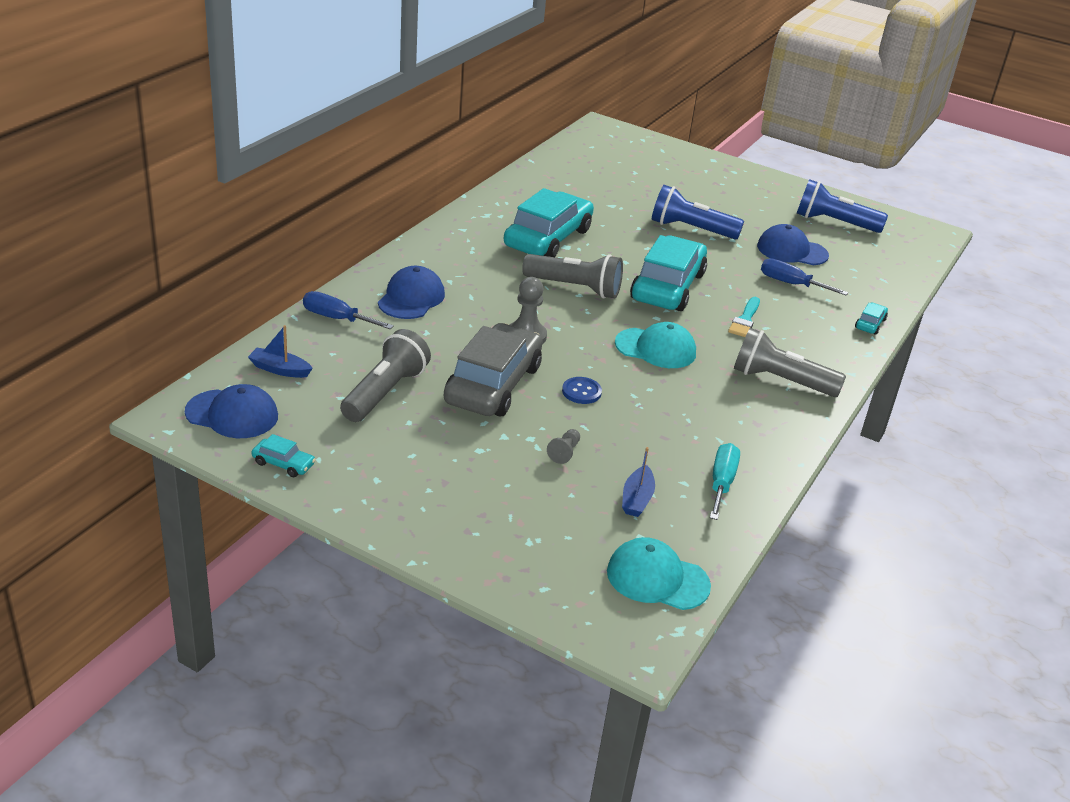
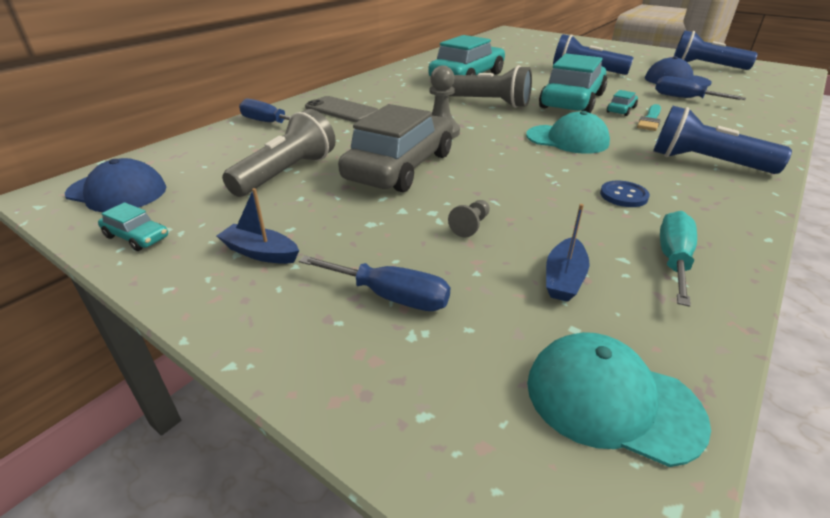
camera: 10 degrees right, 0 degrees up
blue boat [248,325,313,378] -> blue boat moved to [217,188,299,264]
blue cap [378,266,445,319] -> grey phone [305,96,379,122]
blue button [562,377,602,404] -> blue button moved to [600,181,650,207]
grey flashlight [734,328,846,397] -> blue flashlight [653,106,792,174]
turquoise car [855,303,888,335] -> turquoise car moved to [607,90,638,116]
none -> blue screwdriver [299,255,450,311]

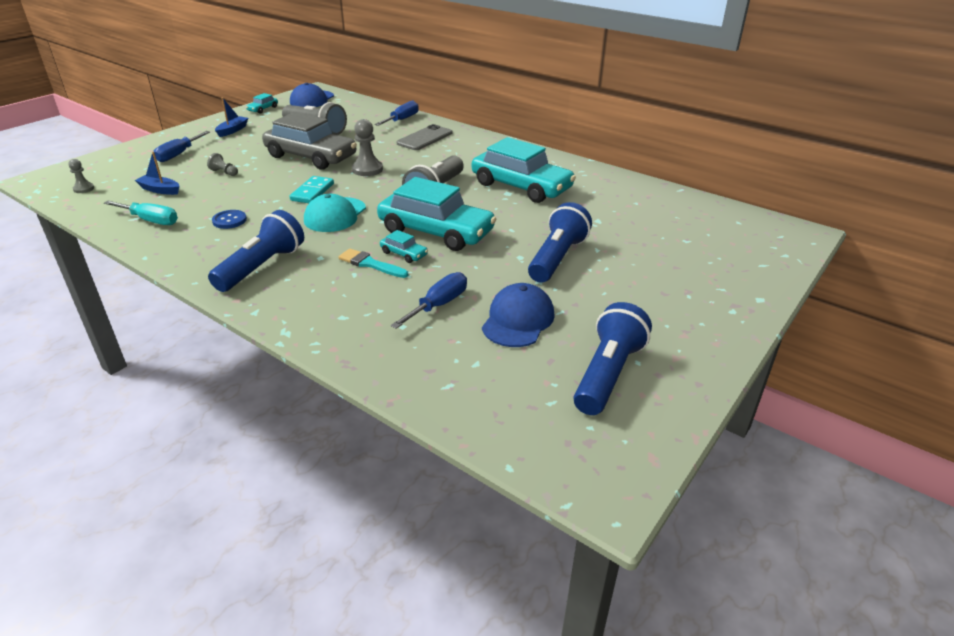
camera: 90 degrees right, 0 degrees up
turquoise cap [527,332,711,467] -> grey pawn [68,159,94,193]
none -> turquoise domino [289,176,334,203]

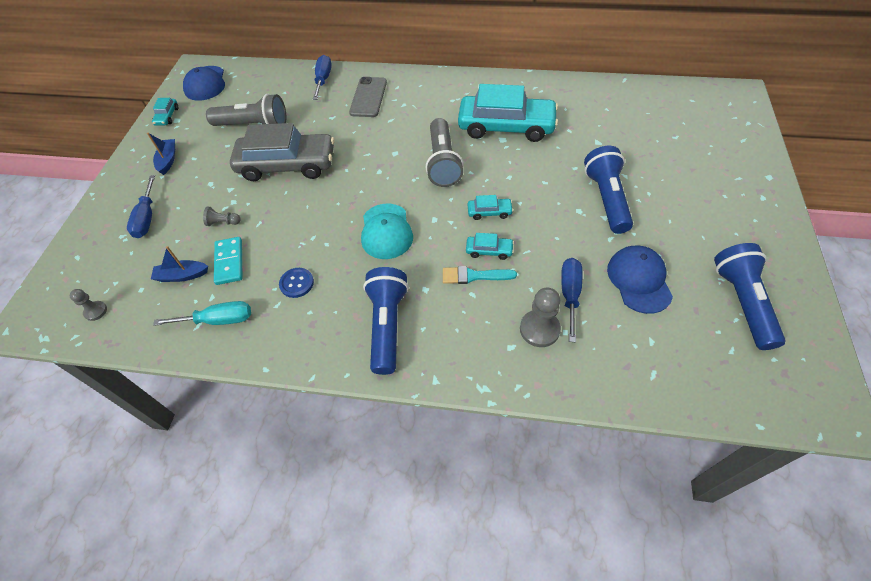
camera: 25 degrees left, 20 degrees up
turquoise domino [289,176,334,203] -> turquoise domino moved to [214,237,243,285]
grey pawn [352,119,383,176] -> grey pawn moved to [520,288,561,347]
turquoise car [377,177,496,251] -> turquoise car [468,195,513,220], size x0.41

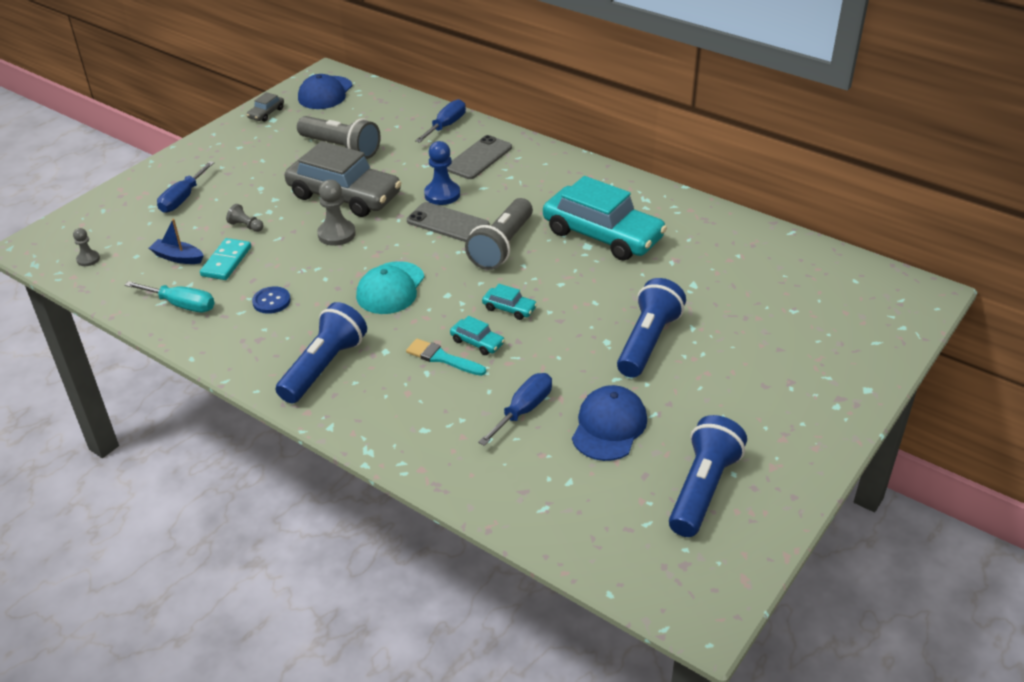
camera: 25 degrees right, 15 degrees down
blue boat [147,133,175,175] -> none
turquoise car [152,98,179,126] -> grey car [247,92,284,122]
grey pawn [520,288,561,347] -> grey pawn moved to [317,180,356,246]
none -> grey phone [407,202,490,242]
none -> blue pawn [424,141,460,205]

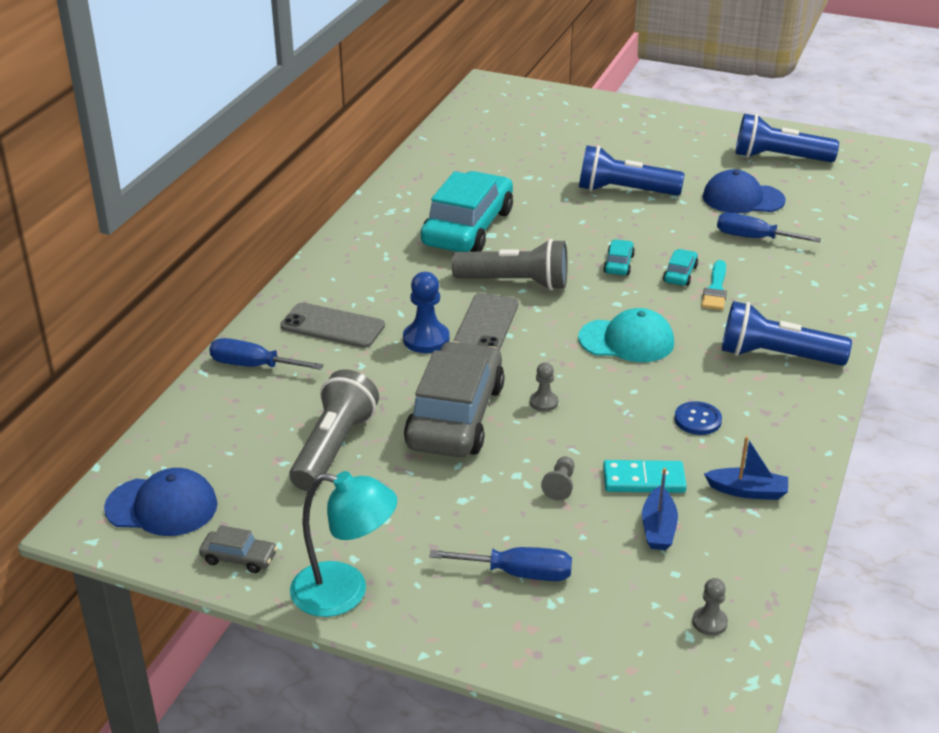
camera: 105 degrees left, 5 degrees down
turquoise screwdriver [125,281,215,312] -> blue boat [704,437,788,500]
grey pawn [317,180,356,246] -> grey pawn [530,362,558,412], size x0.58
none -> turquoise lamp [290,471,397,617]

